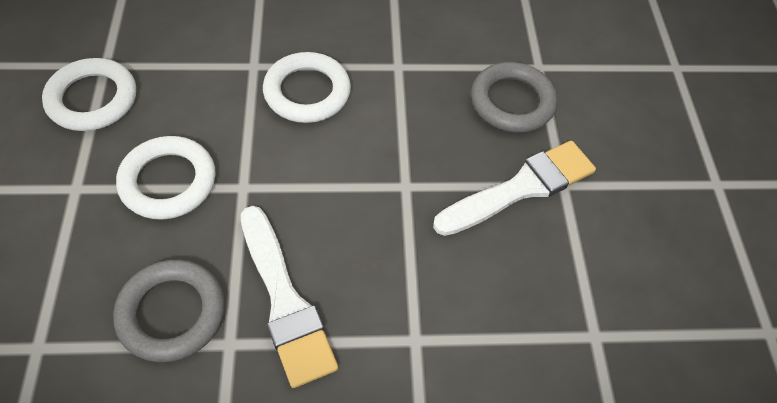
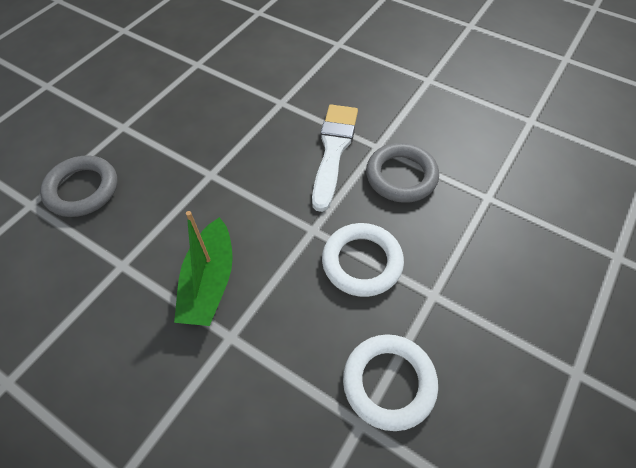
camera: 140 degrees left, 0 degrees up
white ring [263,52,351,123] -> green boat [174,211,233,326]
white brush [433,140,596,236] -> none

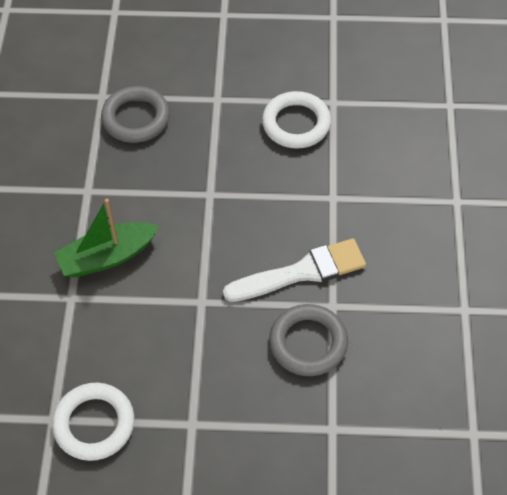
camera: 60 degrees right, 0 degrees up
white ring [322,223,404,297] -> white ring moved to [262,91,331,149]

